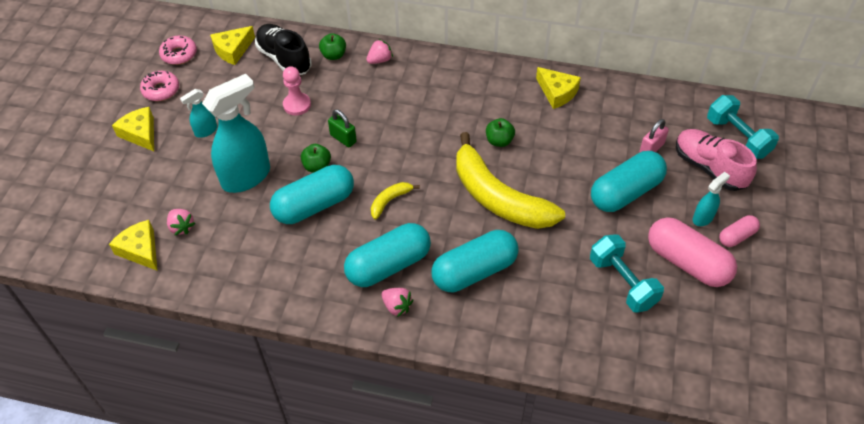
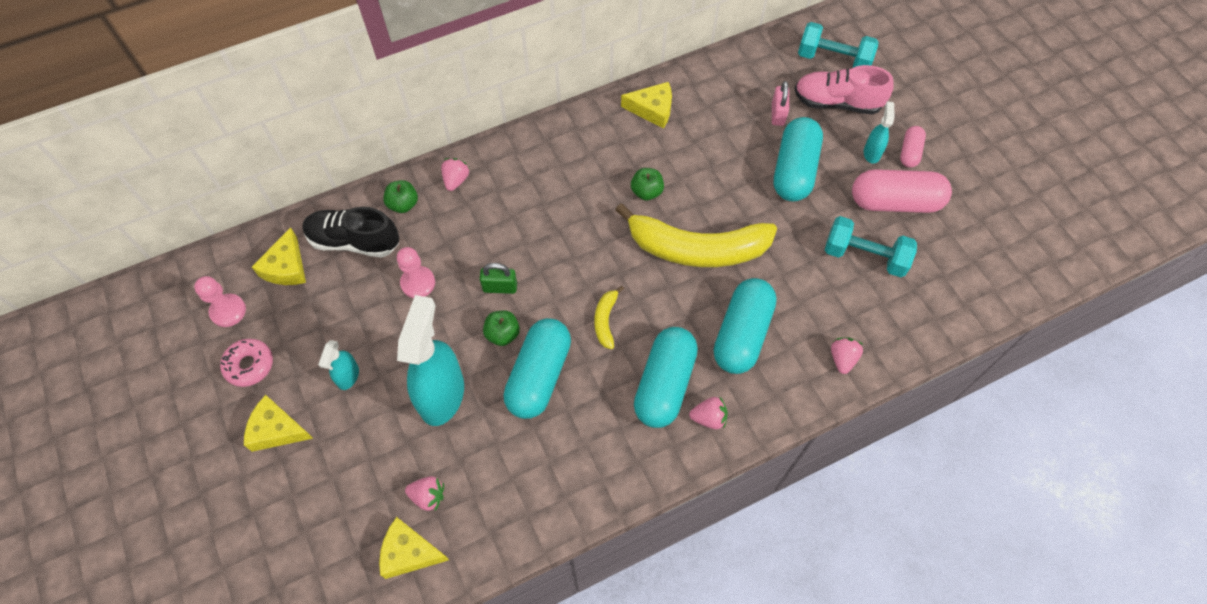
camera: 40 degrees left, 10 degrees up
pink donut [159,36,197,65] -> pink pawn [194,276,246,327]
none -> pink strawberry [831,337,863,374]

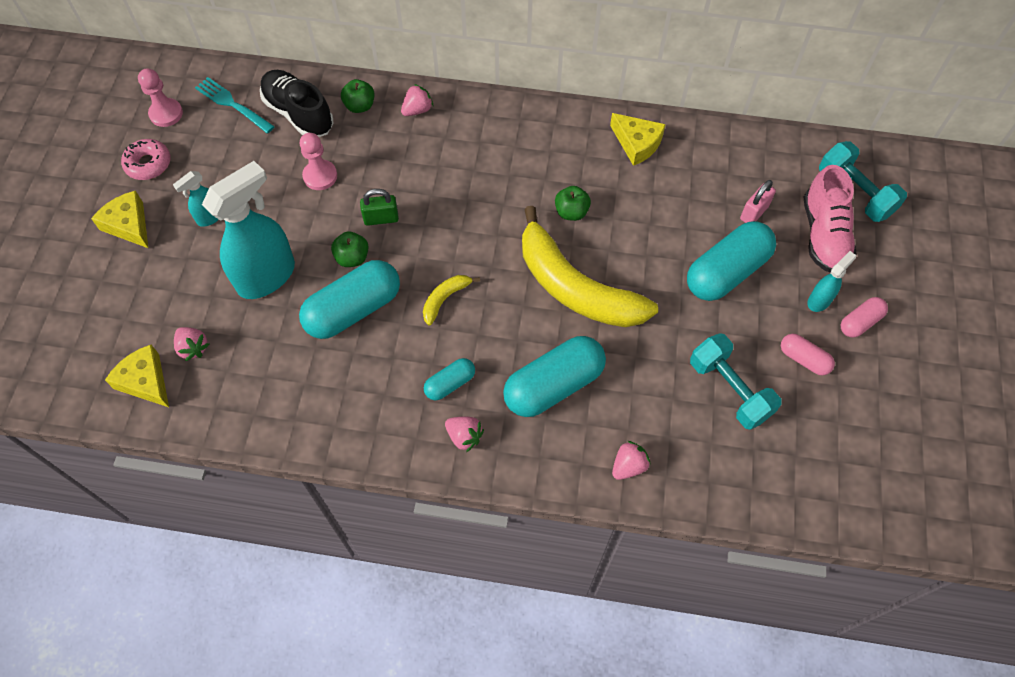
camera: 35 degrees right, 0 degrees up
yellow cheese [252,227,306,285] -> turquoise fork [195,77,275,133]
green padlock [480,263,517,294] -> green padlock turned 45 degrees counterclockwise [360,189,399,226]
turquoise capsule [634,327,698,428] -> turquoise capsule [424,358,475,400], size x0.51
pink shoe [794,65,894,114] -> pink shoe turned 135 degrees counterclockwise [804,165,857,272]
pink capsule [852,169,952,213] -> pink capsule [781,334,835,376], size x0.51

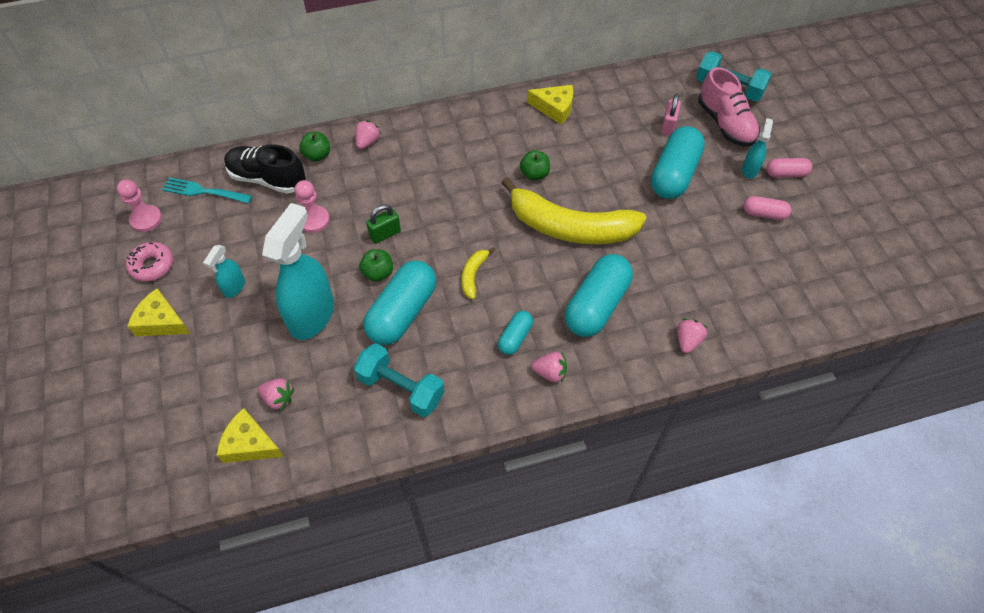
camera: 25 degrees left, 5 degrees down
turquoise dumbbell [690,333,782,430] -> turquoise dumbbell moved to [354,343,444,417]
pink capsule [841,297,888,338] -> pink capsule turned 60 degrees clockwise [767,158,812,178]

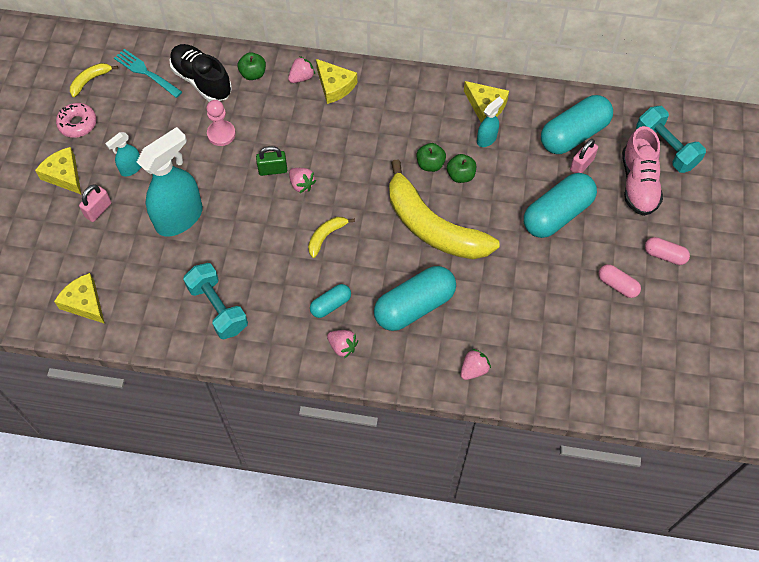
camera: 25 degrees right, 5 degrees up
pink pawn [117,179,162,232] -> yellow banana [70,63,118,97]
pink strawberry [258,379,294,411] -> pink strawberry moved to [289,168,316,193]
green apple [359,249,393,282] -> green apple moved to [447,154,476,183]
turquoise capsule [363,261,436,345] -> turquoise capsule moved to [541,95,613,154]
turquoise spray bottle [742,118,773,179] -> turquoise spray bottle moved to [477,97,504,147]
none -> pink padlock [79,184,112,222]
none -> yellow cheese [316,59,357,104]

